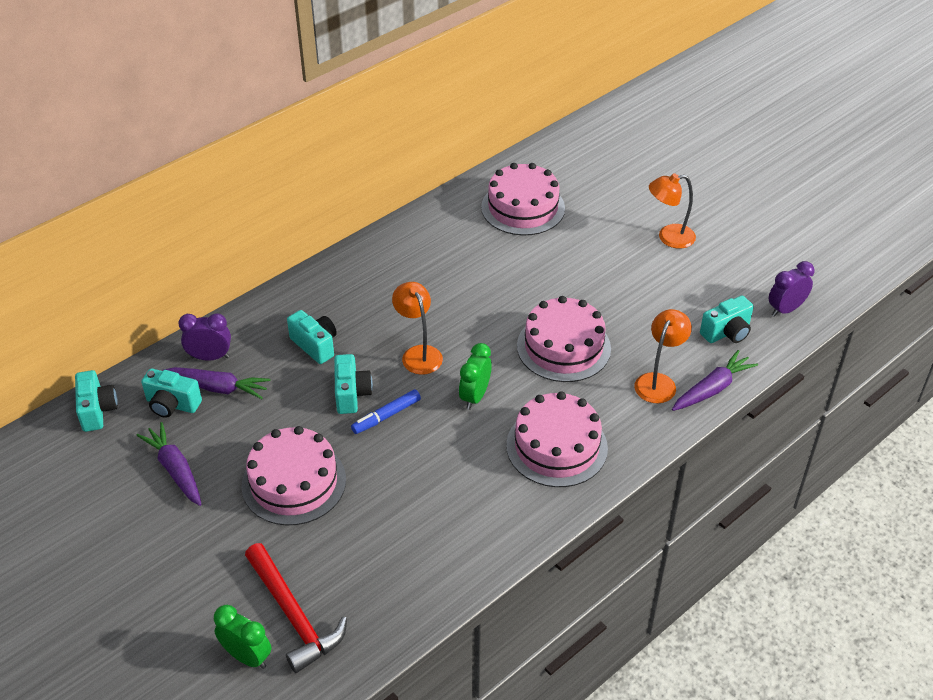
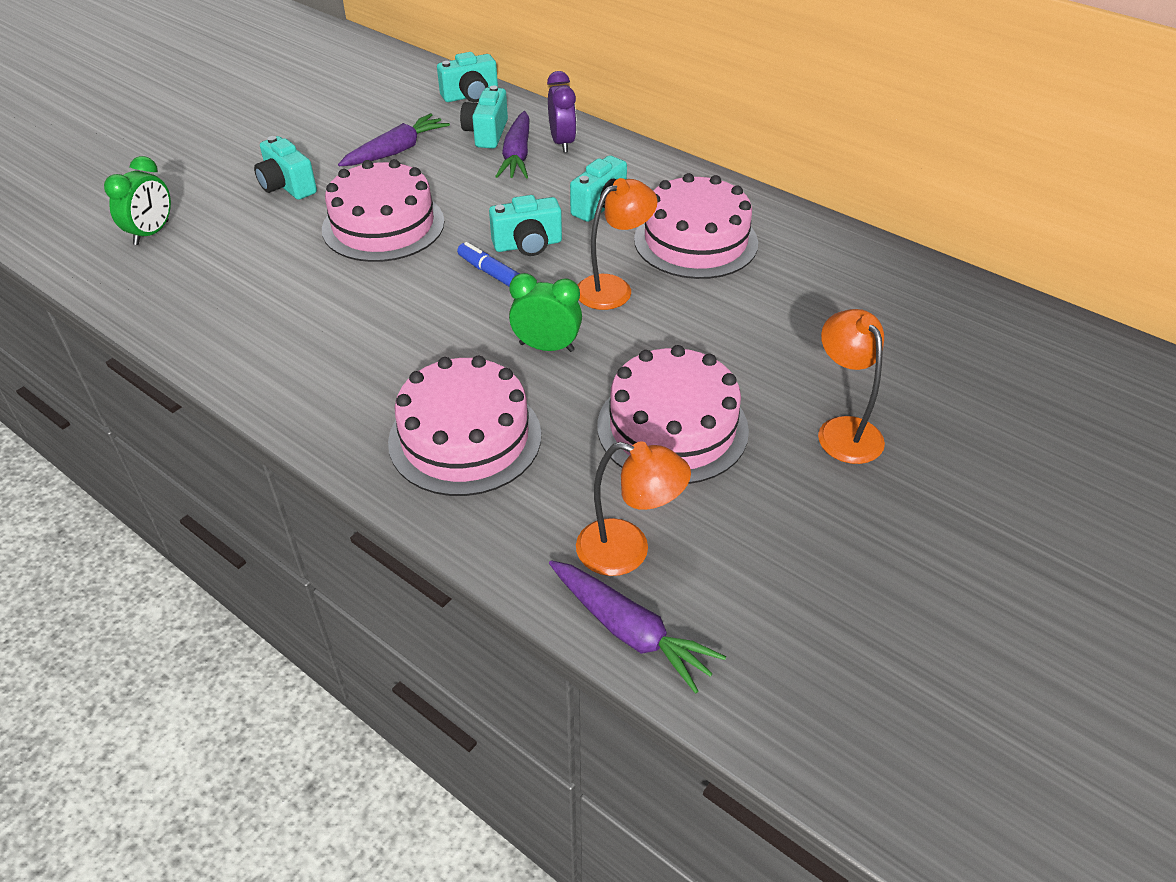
camera: 80 degrees right, 0 degrees up
red hammer [245,543,347,673] -> none
pink cake [481,163,565,235] -> pink cake moved to [634,173,758,279]
orange lamp [649,173,696,249] -> orange lamp moved to [818,309,885,464]
turquoise camera [700,295,754,343] -> turquoise camera moved to [254,136,317,200]
purple clock [769,261,814,317] -> none

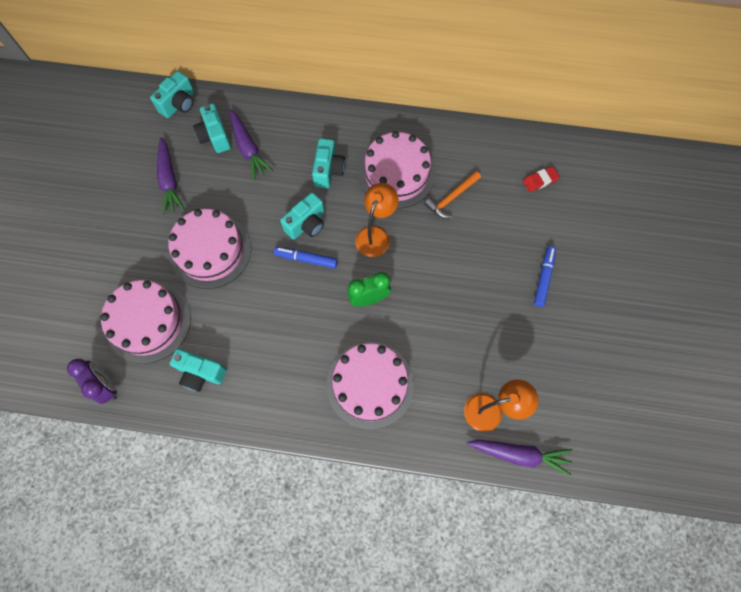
camera: 30 degrees left, 25 degrees up
green clock [104,156,171,245] -> none
turquoise camera [254,136,317,200] -> turquoise camera moved to [170,349,227,392]
purple carrot [338,113,450,166] -> purple carrot turned 150 degrees clockwise [157,137,185,215]
purple clock [547,71,577,153] -> purple clock moved to [67,359,117,404]
pink cake [597,345,749,484] -> pink cake moved to [100,280,191,364]
orange lamp [818,309,885,464] -> blue marker [534,246,556,307]
none -> orange hammer [424,171,481,219]
none -> red eraser [523,166,560,192]

